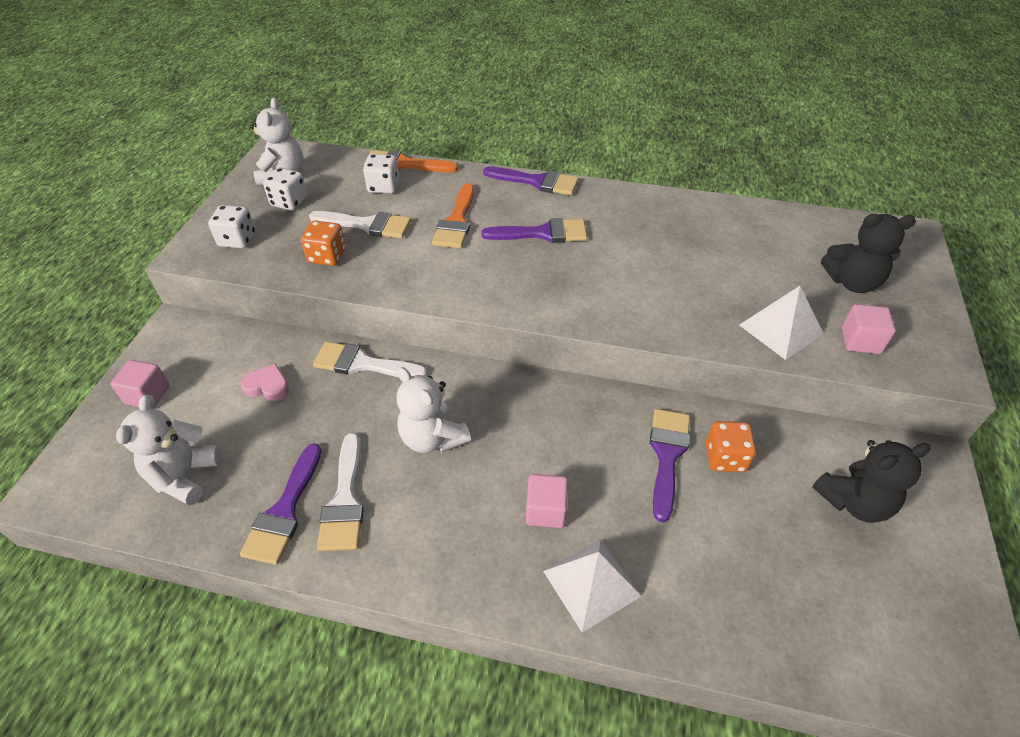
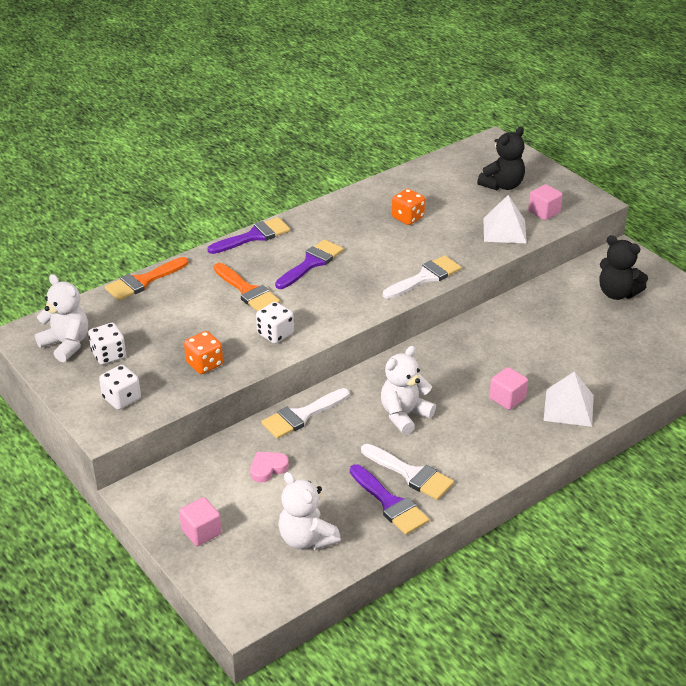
camera: 50 degrees left, 10 degrees down
white brush [309,211,411,238] -> white brush moved to [383,255,461,299]
white dice [363,154,399,194] -> white dice moved to [256,302,294,344]
white teddy bear [396,367,471,453] -> white teddy bear turned 135 degrees clockwise [381,346,436,435]
purple brush [650,409,690,522] -> none
orange dice [706,421,756,472] -> orange dice moved to [392,189,425,225]
black teddy bear [812,440,930,523] -> black teddy bear turned 105 degrees clockwise [600,235,648,300]

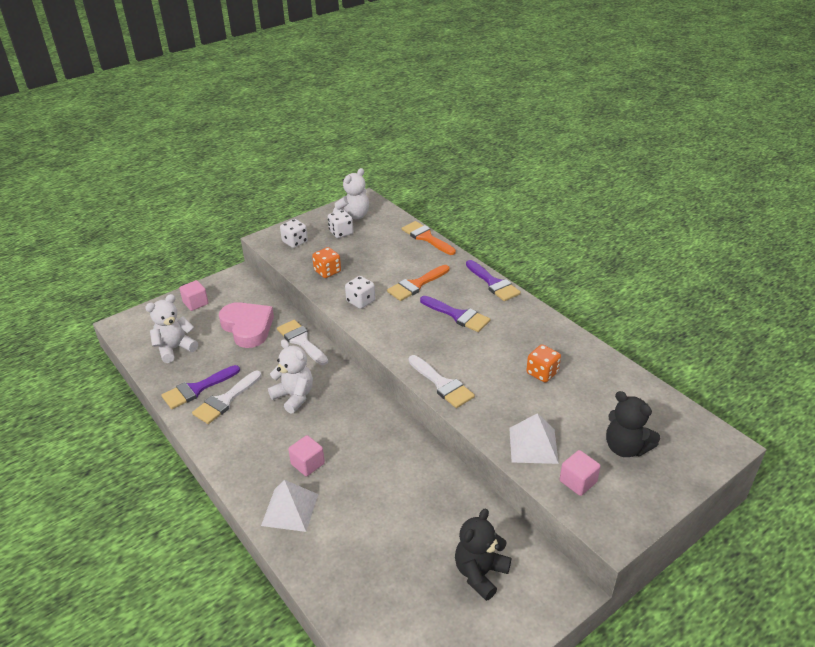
camera: 90 degrees right, 0 degrees up
pink heart [250,451,289,483] -> pink heart [219,302,274,348], size x2.08

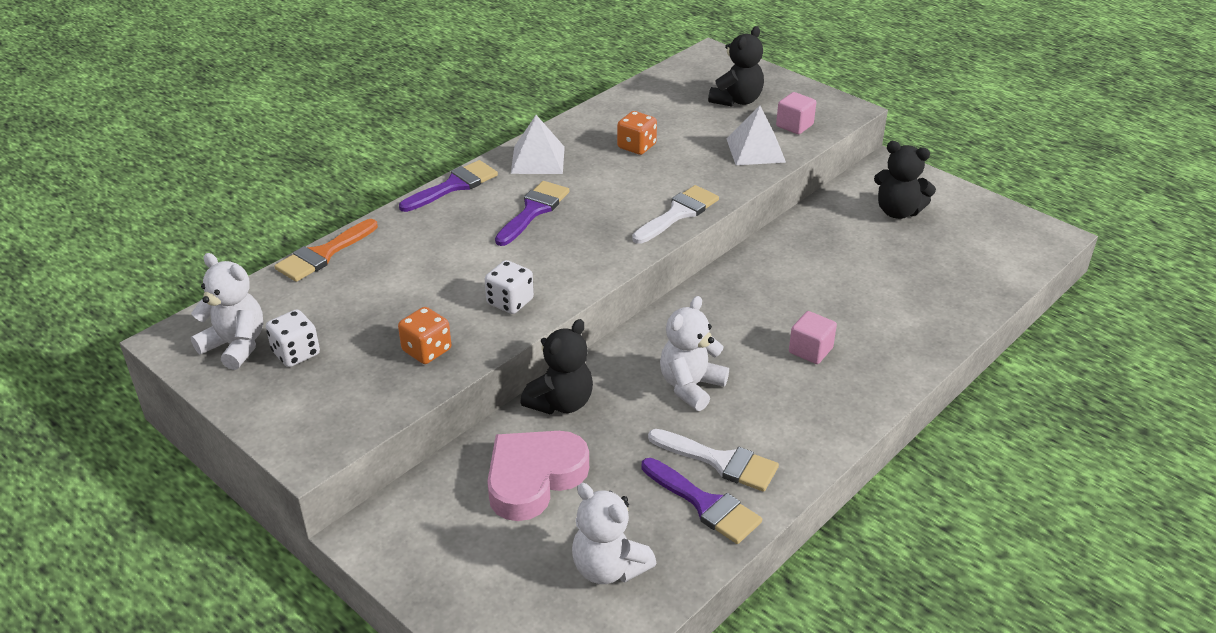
camera: 100 degrees left, 0 degrees up
pink cube [179,280,209,311] -> none
white pyramid [261,480,318,532] -> white pyramid moved to [511,115,565,174]
white brush [277,320,328,365] -> black teddy bear [520,319,593,414]
white dice [280,219,308,248] -> none
orange brush [387,265,450,301] -> none

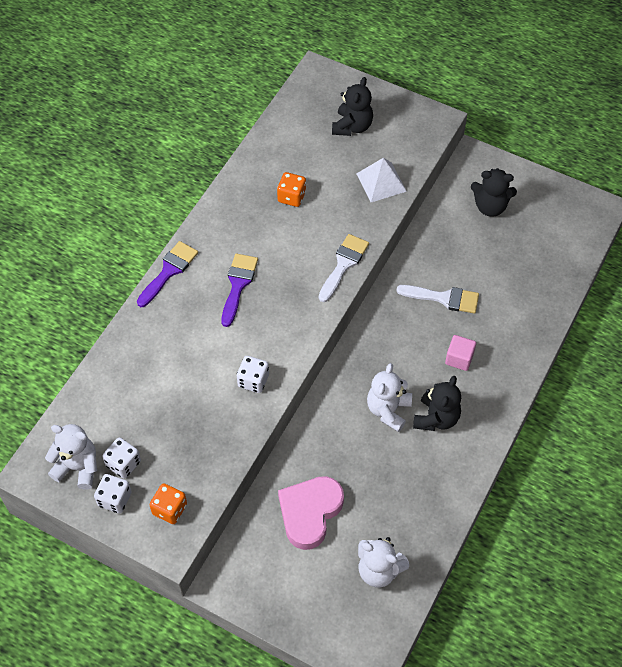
camera: 15 degrees left, 20 degrees up
orange brush [274,219,378,282] -> none
orange dice [398,307,451,364] -> orange dice moved to [149,483,187,524]
white pyramid [511,115,565,174] -> none
black teddy bear [520,319,593,414] -> black teddy bear moved to [413,376,461,431]
purple brush [642,458,762,544] -> none
white brush [648,429,779,492] -> white brush moved to [396,285,479,314]
pink cube [776,92,816,134] -> none
none -> white dice [94,474,132,513]

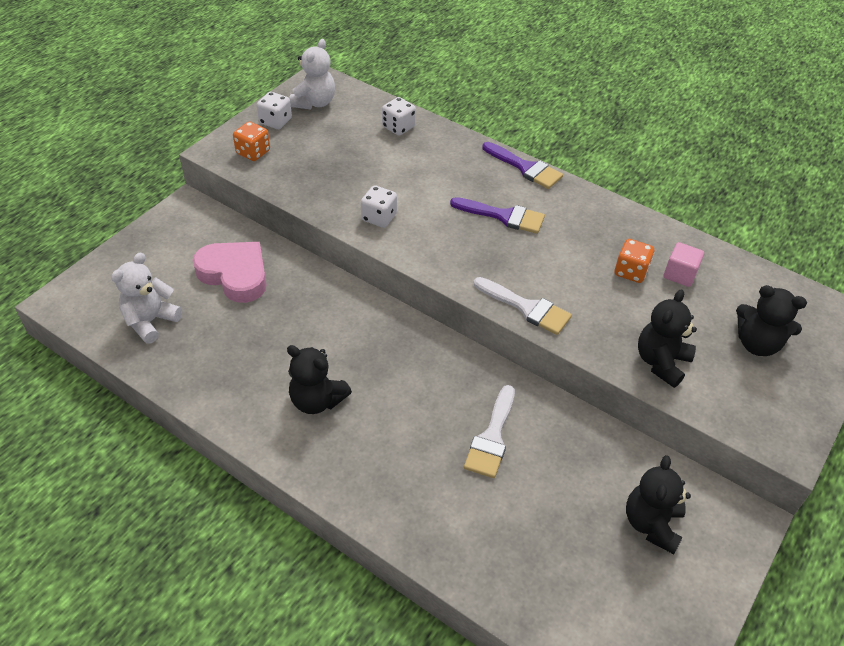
camera: 95 degrees right, 10 degrees down
white dice [102,437,141,479] -> white dice moved to [382,97,416,135]
white pyramid [356,158,407,202] -> black teddy bear [638,289,697,388]
white teddy bear [367,363,412,432] -> none
pink cube [445,335,476,371] -> pink cube moved to [664,242,704,287]

